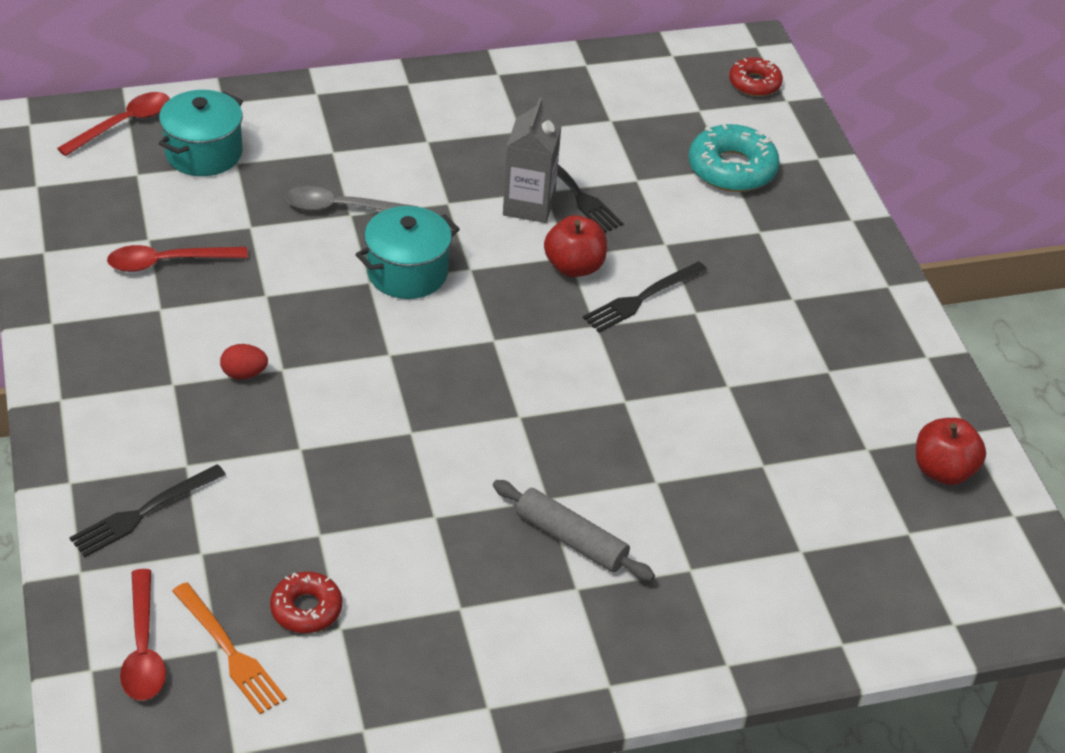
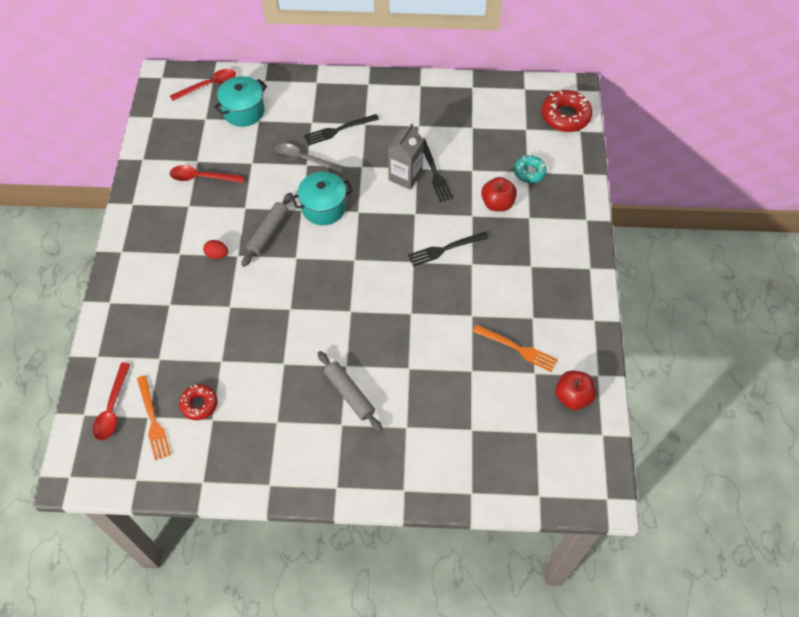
camera: 20 degrees right, 15 degrees up
black fork [69,464,226,557] -> black fork moved to [304,114,379,145]
red apple [544,215,607,277] -> red apple moved to [481,177,517,211]
turquoise donut [689,124,780,192] -> turquoise donut [514,155,547,183], size x0.62
red donut [729,57,783,96] -> red donut [541,90,593,132], size x1.61
none -> grey rolling pin [241,193,293,267]
none -> orange fork [472,324,558,372]

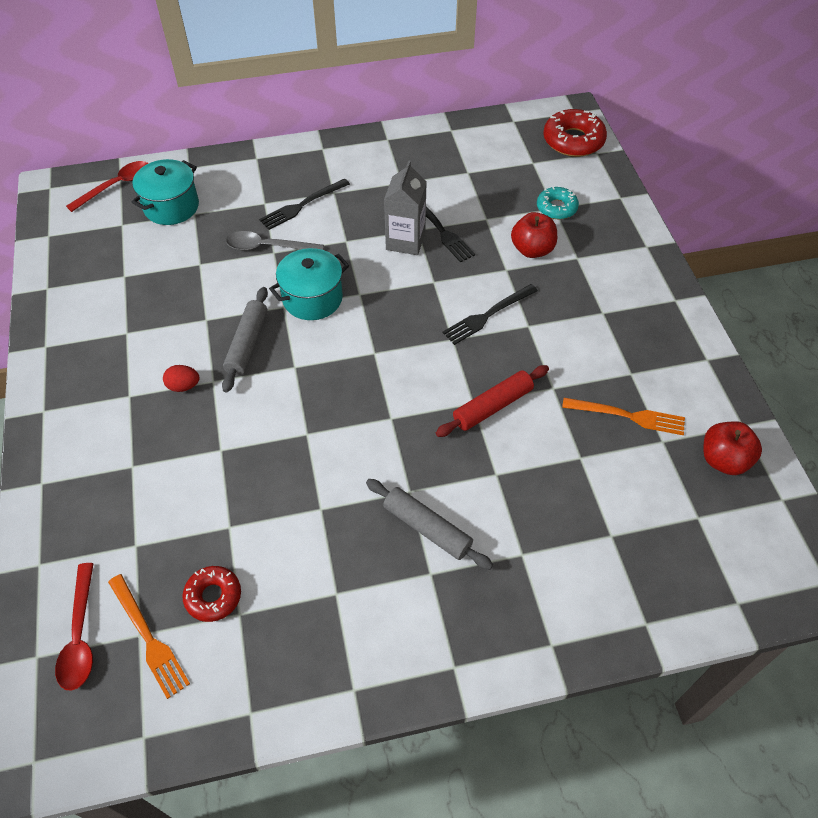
camera: 15 degrees left, 5 degrees down
red spoon [170,165,245,183] -> none
none -> red rolling pin [436,365,549,437]

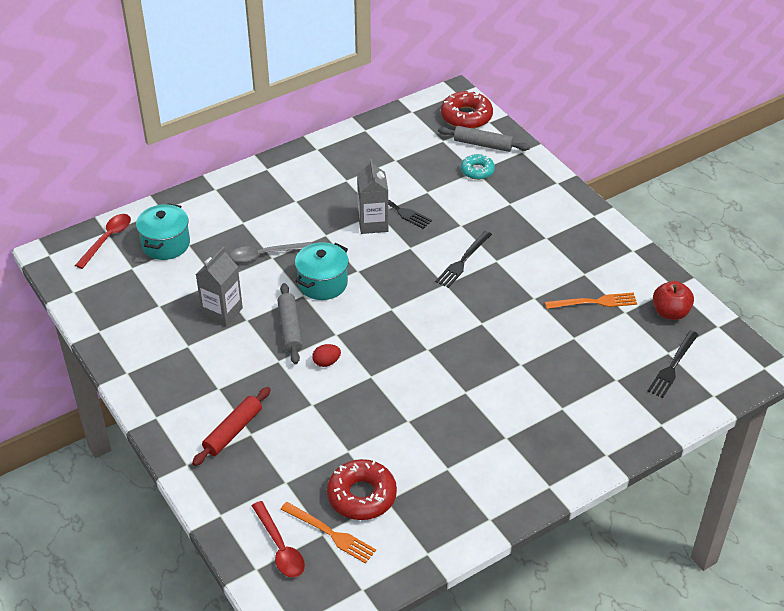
camera: 20 degrees left, 10 degrees down
red egg [163,365,199,392] -> red egg moved to [312,344,341,367]
red donut [182,566,241,622] -> red donut [327,459,397,520], size x1.61
black fork [259,178,350,230] -> black fork moved to [648,330,699,398]
grey rolling pin [366,479,493,570] -> grey rolling pin moved to [438,126,530,152]
red rolling pin [436,365,549,437] -> red rolling pin moved to [192,387,271,466]
red apple [511,212,557,258] -> none
none -> grey carton [196,247,243,326]

